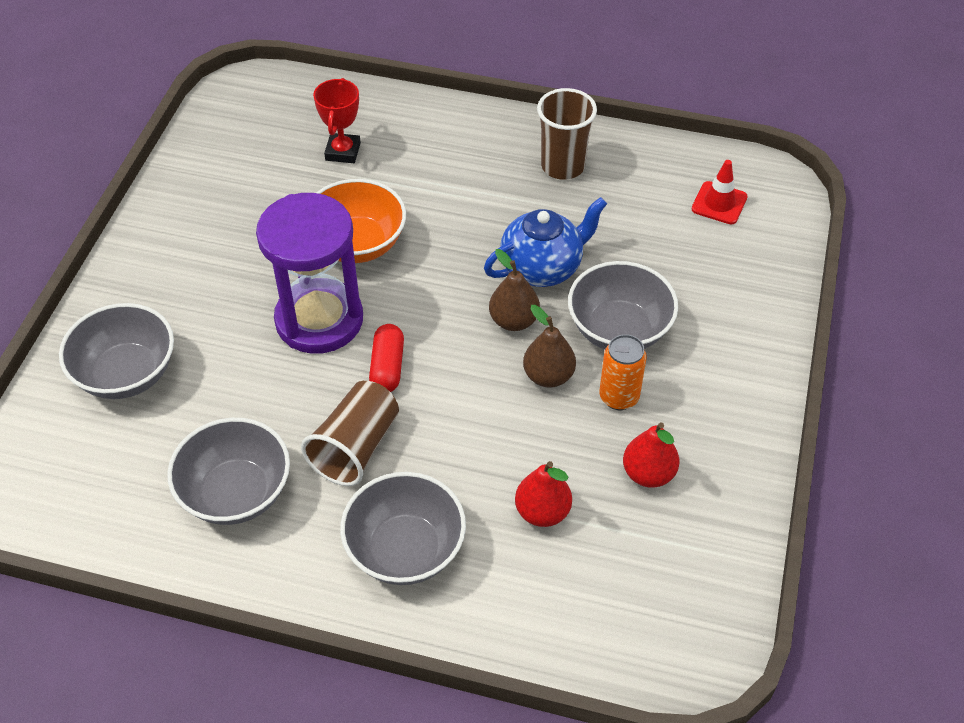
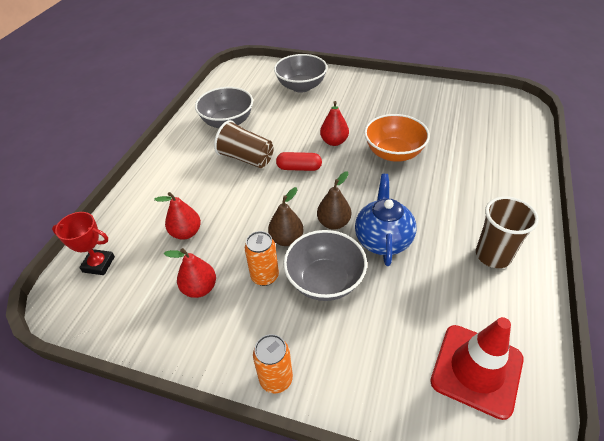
camera: 95 degrees right, 5 degrees down
purple hourglass [256,193,363,354] -> red pear [320,101,349,146]
red trophy [313,78,361,163] -> red trophy moved to [52,212,115,275]
grey bowl [340,472,466,585] -> none
blue teapot [484,197,607,287] -> blue teapot turned 150 degrees counterclockwise [355,174,416,266]
red traffic cone [692,160,747,224] -> red traffic cone [430,317,524,420], size x1.76
none -> orange can [253,334,293,393]

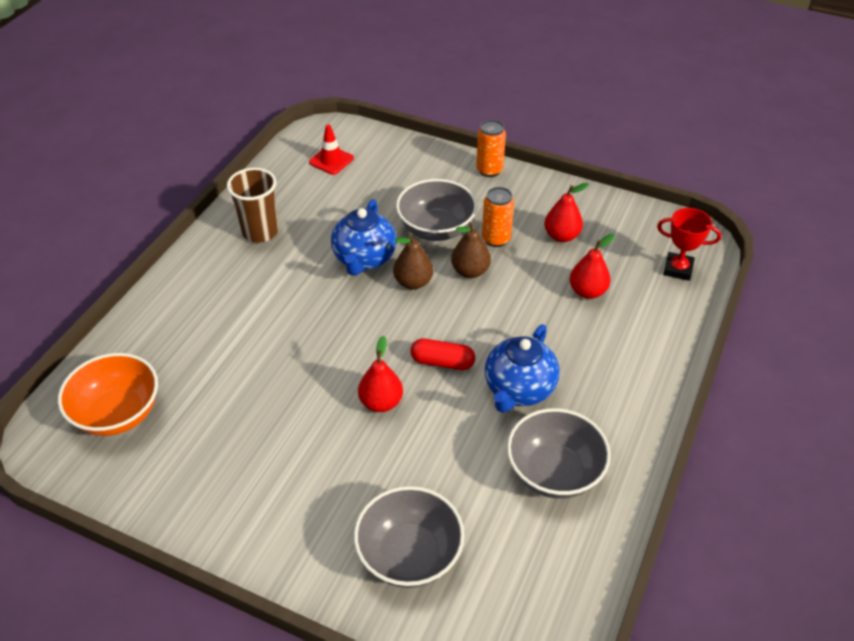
camera: 175 degrees left, 0 degrees up
brown cup [214,120,274,168] -> blue teapot [485,324,560,413]
orange bowl [364,114,430,162] -> orange bowl moved to [58,353,158,436]
red traffic cone [430,317,524,420] -> red traffic cone [309,124,354,175], size x0.57

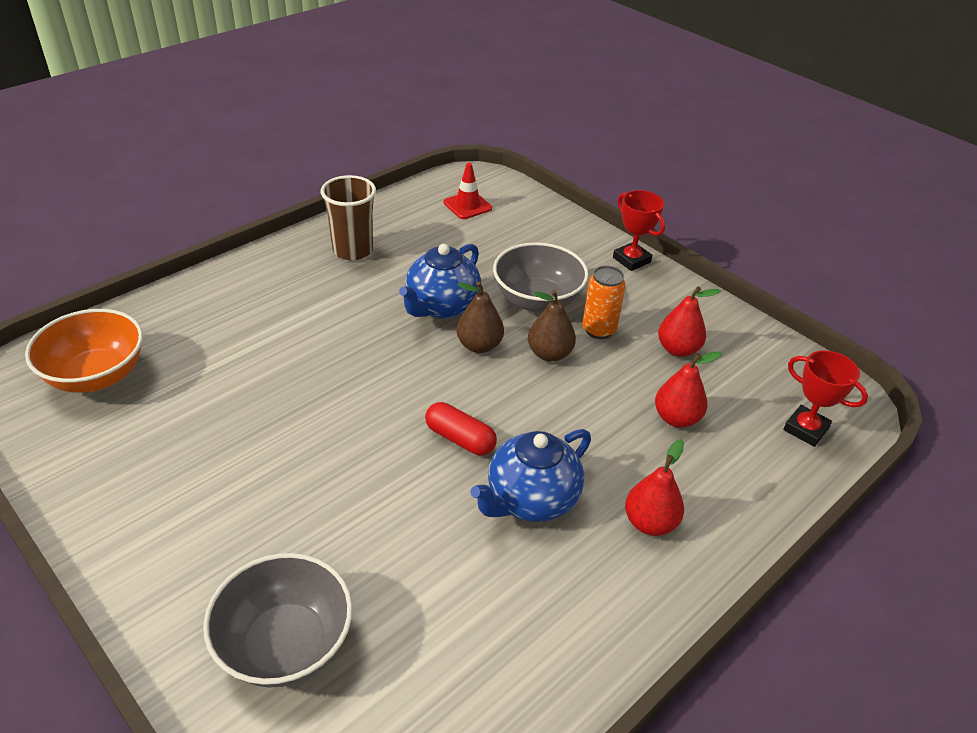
camera: 20 degrees right, 5 degrees down
red pear [358,336,403,412] -> red pear moved to [625,439,684,536]
orange can [476,120,506,177] -> red trophy [613,190,665,271]
grey bowl [507,408,611,499] -> none

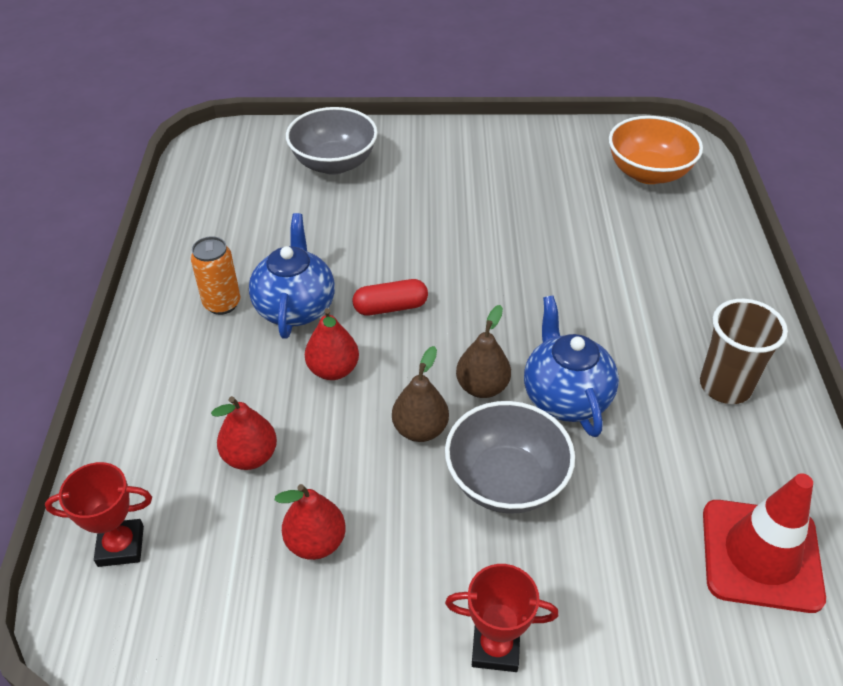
camera: 135 degrees right, 5 degrees up
red traffic cone [444,163,492,219] -> red traffic cone [703,473,826,613], size x1.76
orange can [582,266,626,339] -> orange can moved to [191,236,240,315]
red pear [625,439,684,536] -> red pear moved to [305,308,359,380]

